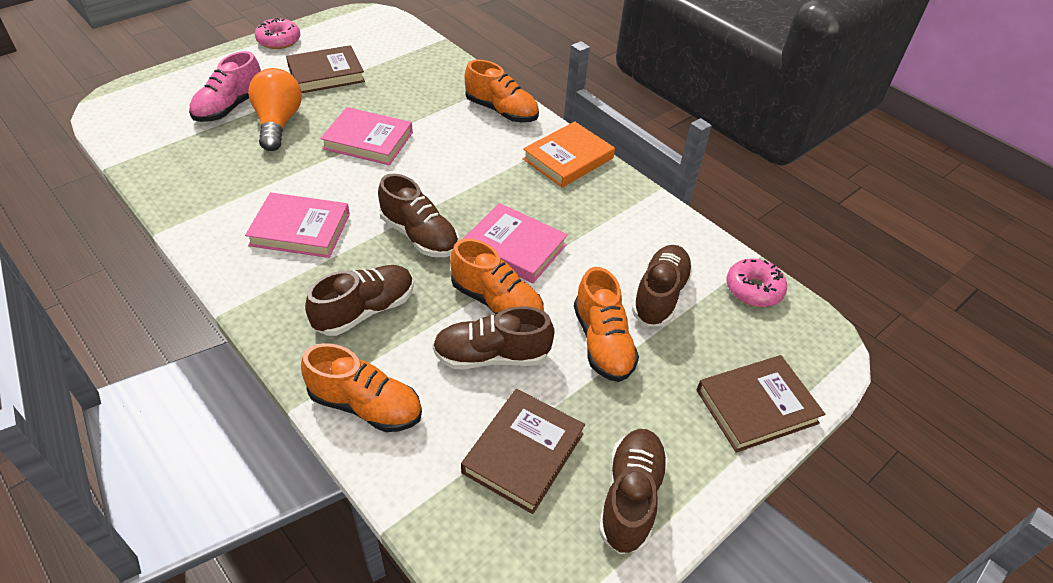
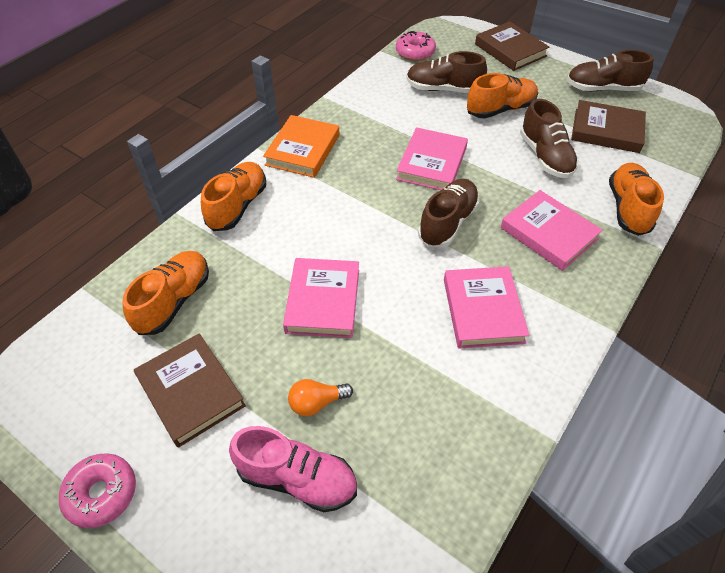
camera: 100 degrees left, 5 degrees up
orange light bulb [248,68,302,151] -> orange light bulb [288,379,353,416], size x0.54
brown shoe [305,265,414,336] -> pink book [501,190,603,271]
orange shoe [450,238,544,314] -> orange shoe moved to [123,251,209,335]
orange book [523,121,615,188] -> orange book turned 75 degrees clockwise [263,115,340,178]

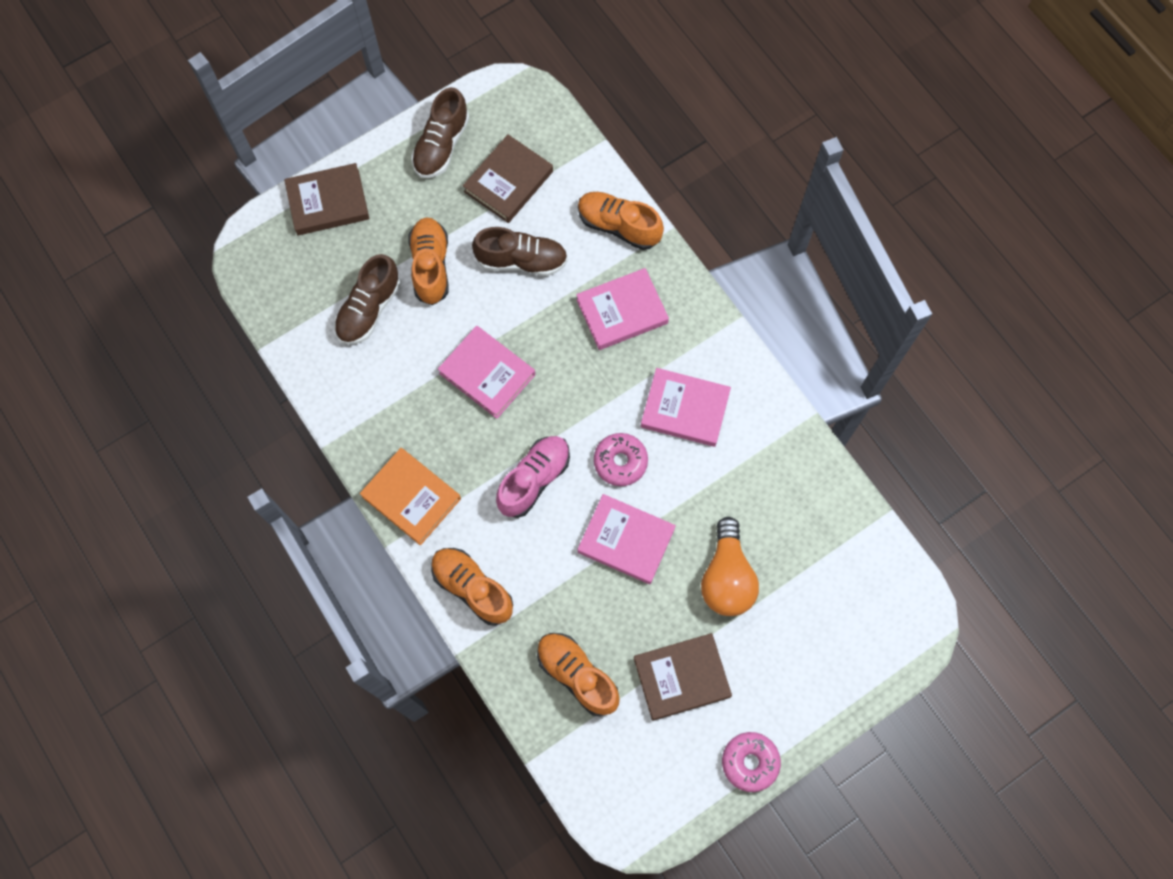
camera: 70 degrees left, 20 degrees up
pink shoe [229,426,357,512] -> pink shoe moved to [496,436,570,518]
orange light bulb [288,379,353,416] -> orange light bulb [701,517,759,616], size x1.85
pink donut [396,31,436,61] -> pink donut moved to [594,433,648,486]
brown shoe [418,179,480,248] -> none

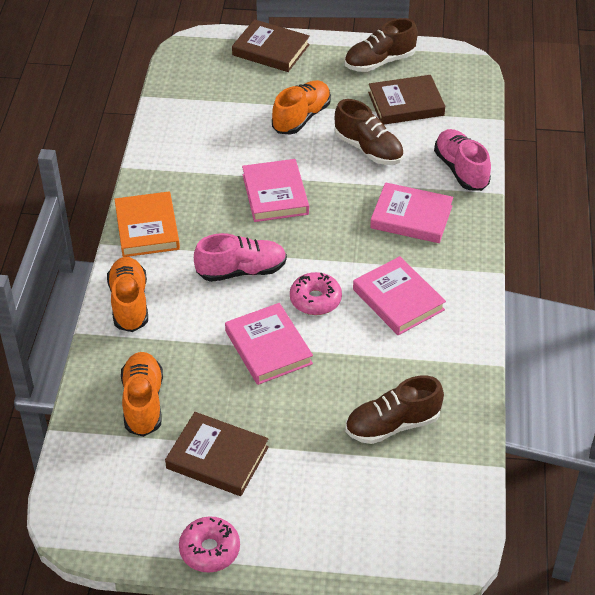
camera: 40 degrees right, 25 degrees down
brown shoe [334,254,401,345] -> brown shoe moved to [346,375,444,444]
orange shoe [578,192,664,250] -> pink shoe [434,129,491,191]
orange light bulb [701,517,759,616] -> none

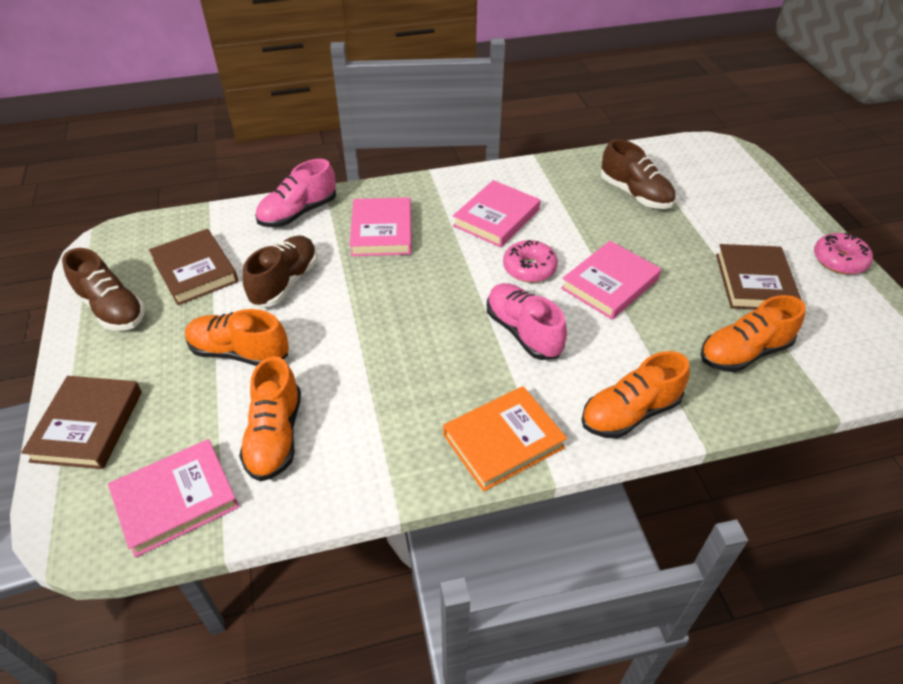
camera: 110 degrees left, 0 degrees up
pink book [242,159,309,222] -> pink book moved to [108,439,239,557]
none -> orange shoe [239,356,301,482]

